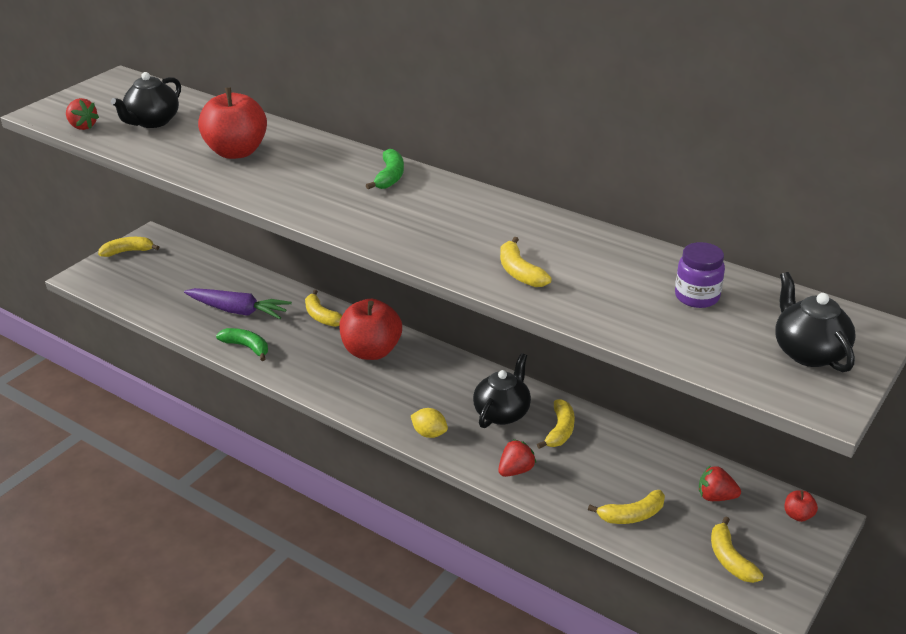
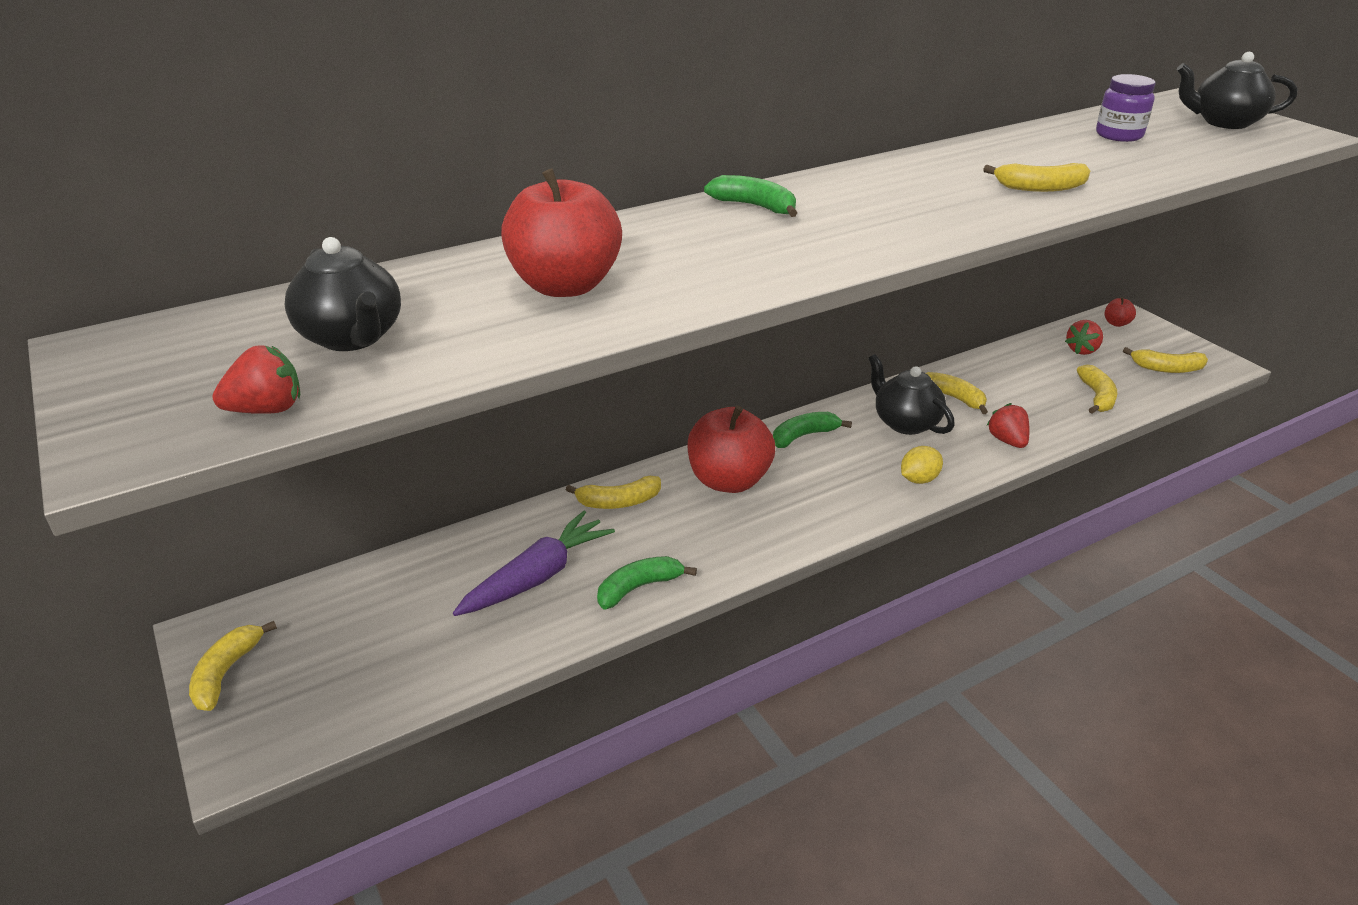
camera: 65 degrees left, 0 degrees up
none -> green banana [773,412,852,448]

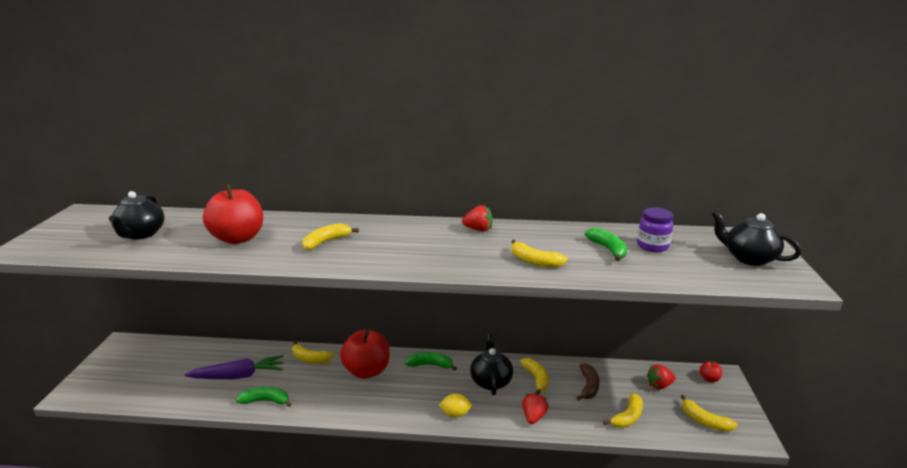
camera: 35 degrees right, 10 degrees down
yellow banana [189,621,277,711] -> yellow banana moved to [302,223,359,250]
red strawberry [212,345,300,414] -> red strawberry moved to [462,205,492,232]
green banana [704,175,797,217] -> green banana moved to [585,228,627,261]
none -> brown banana [576,363,600,401]

